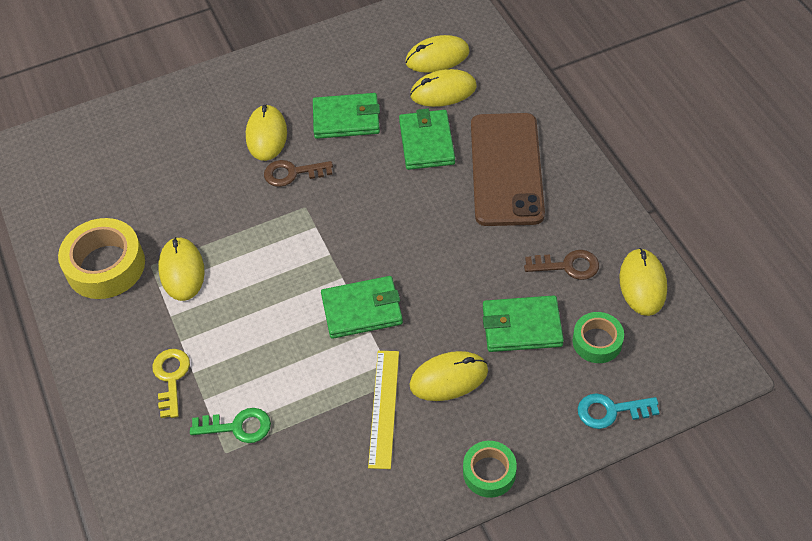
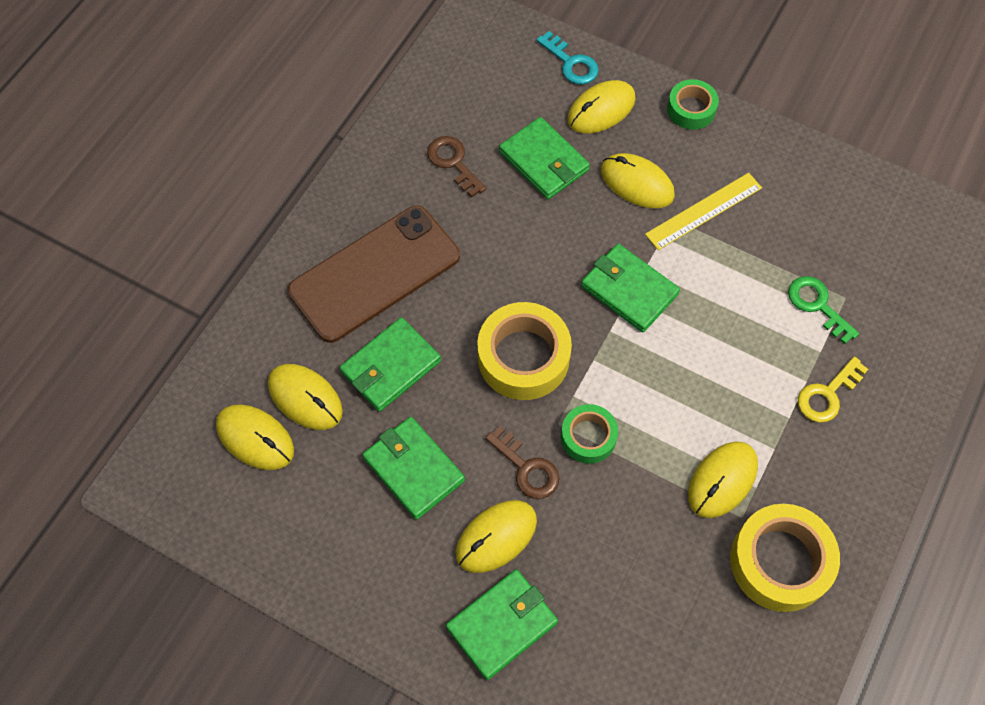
camera: 130 degrees left, 10 degrees up
green tape [573,312,624,363] -> green tape moved to [561,404,618,464]
yellow mouse [619,248,667,316] -> yellow mouse moved to [567,80,636,133]
none -> green wallet [446,569,558,680]
none -> yellow tape [477,302,572,400]

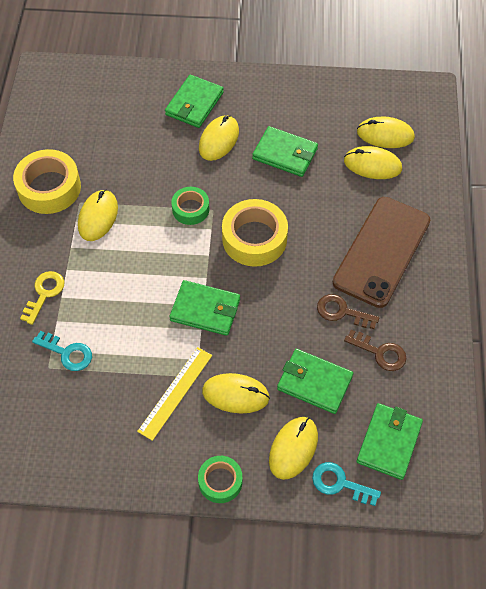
camera: 155 degrees right, 5 degrees down
green wallet [340,317,441,412] -> green wallet moved to [356,403,423,480]
brown key [485,426,559,499] -> brown key moved to [317,294,379,329]
green key [788,276,859,344] -> turquoise key [32,331,92,371]

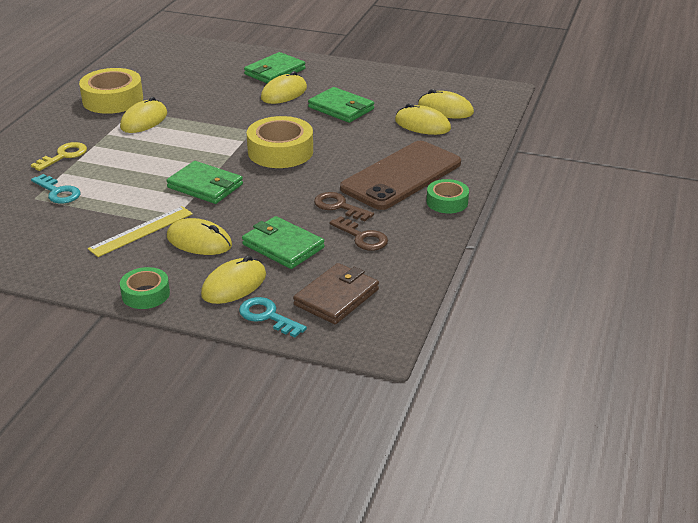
camera: 15 degrees right, 25 degrees down
green tape [171,187,209,225] -> green tape moved to [427,179,469,214]
green wallet [356,403,423,480] -> brown wallet [293,263,379,324]

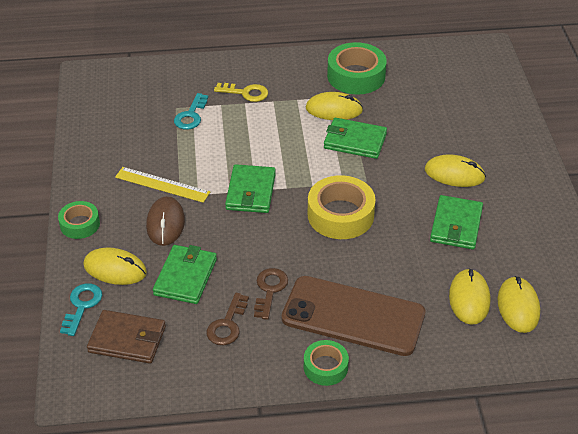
camera: 65 degrees right, 10 degrees up
yellow tape [79,68,143,114] -> green tape [327,42,387,94]
yellow mouse [167,218,232,255] -> brown mouse [146,196,185,246]
green wallet [244,52,306,84] -> green wallet moved to [324,118,387,159]

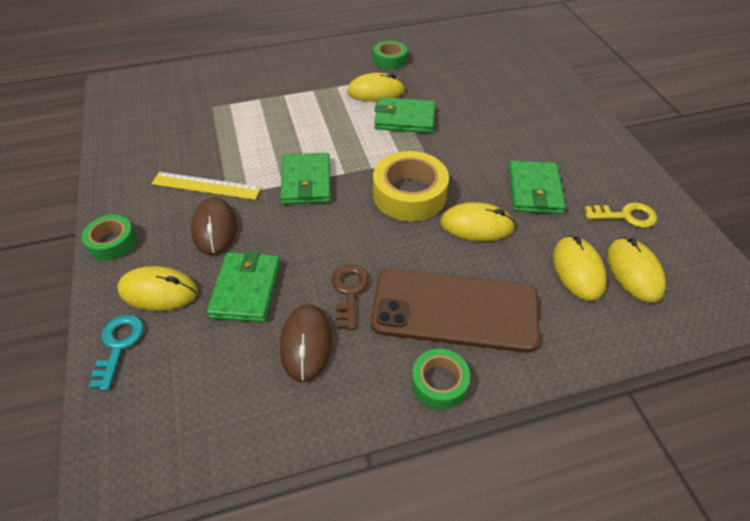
camera: 10 degrees left, 5 degrees up
brown wallet [87,310,166,364] -> none
turquoise key [174,93,208,130] -> none
brown key [207,293,249,345] -> brown mouse [280,304,332,382]
yellow key [214,83,268,102] -> yellow key moved to [584,202,657,228]
green tape [327,42,387,94] -> green tape [373,40,407,69], size x0.59
yellow mouse [425,154,486,187] -> yellow mouse moved to [440,202,515,241]

